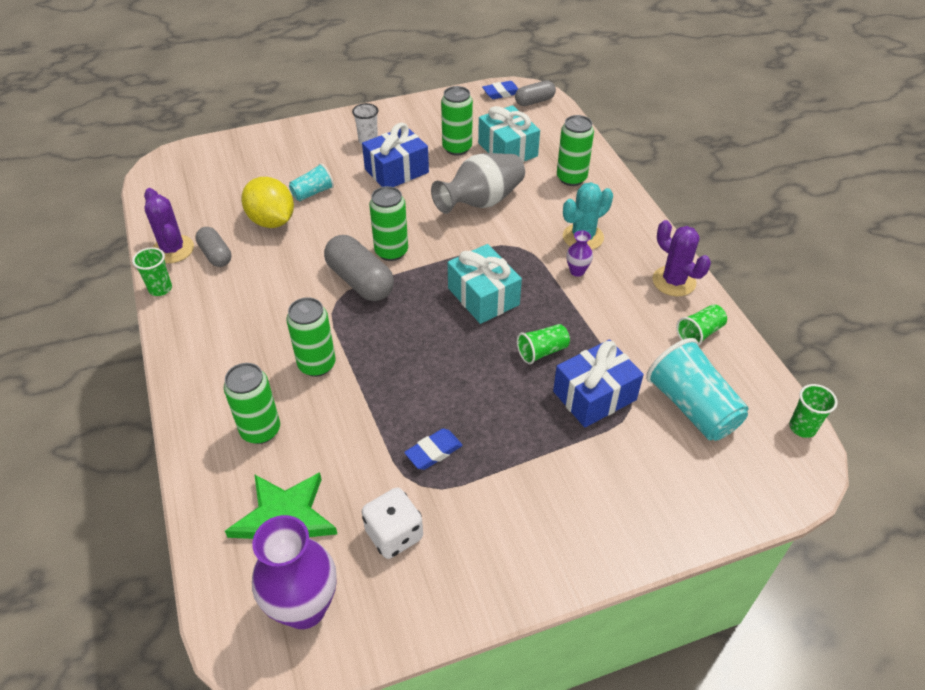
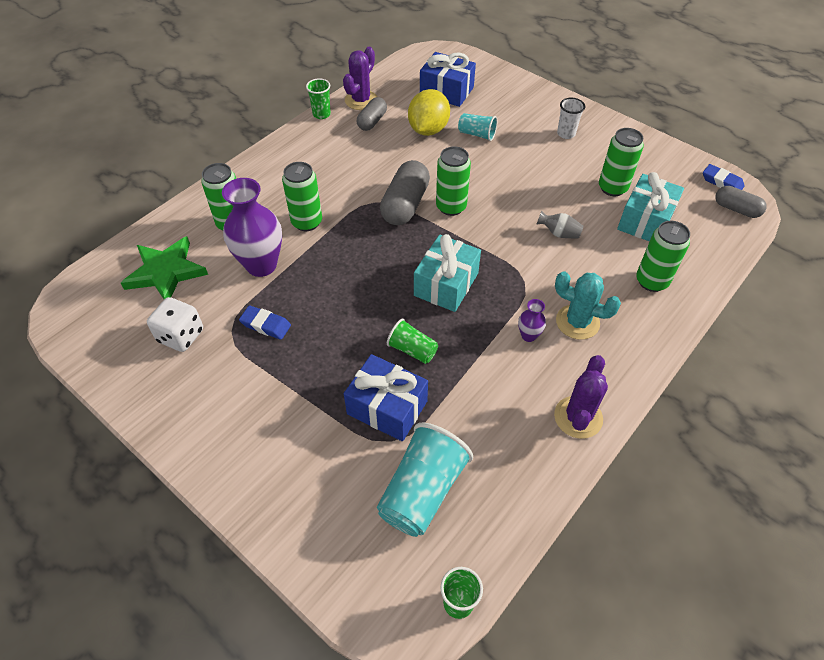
camera: 60 degrees right, 5 degrees up
purple vase [252,515,337,629] -> purple vase moved to [222,178,282,277]
blue gift [362,123,429,187] -> blue gift moved to [420,52,476,107]
grey vase [431,153,525,214] -> grey vase [536,211,584,239], size x0.46
green cup [676,304,727,346] -> none

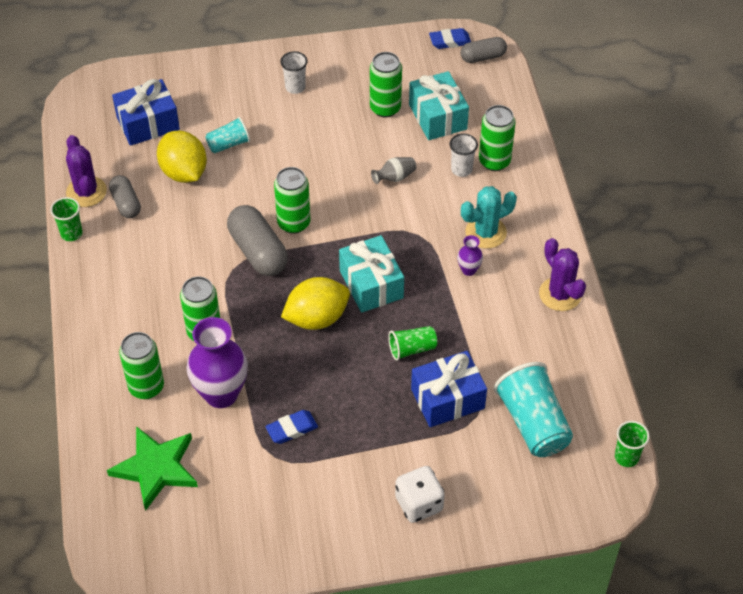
camera: 50 degrees left, 0 degrees up
white dice [147,297,203,352] -> white dice moved to [395,466,445,523]
none -> yellow lemon [281,277,350,330]
none -> white cup [449,133,478,177]

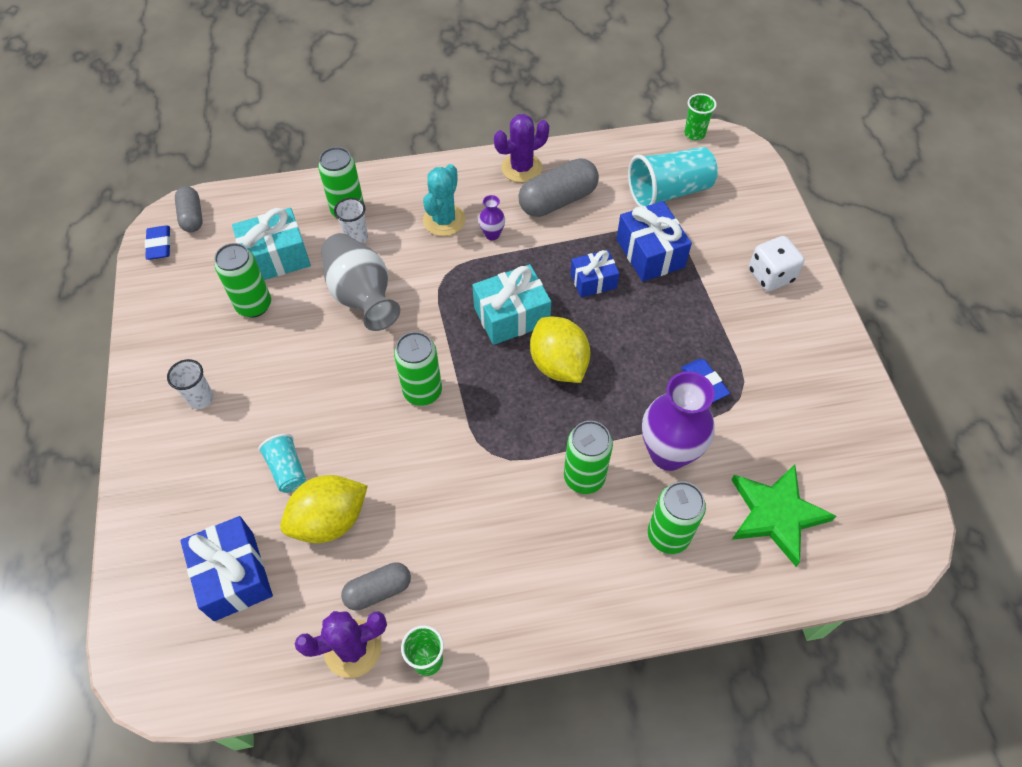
camera: 90 degrees left, 5 degrees up
grey capsule [227,205,288,276] -> grey capsule moved to [518,158,599,217]
grey vase [371,157,416,184] -> grey vase [321,233,400,331], size x2.19
green cup [388,326,437,361] -> blue gift [570,250,619,297]
turquoise cactus [461,186,517,249] -> turquoise cactus turned 45 degrees clockwise [423,164,466,236]

